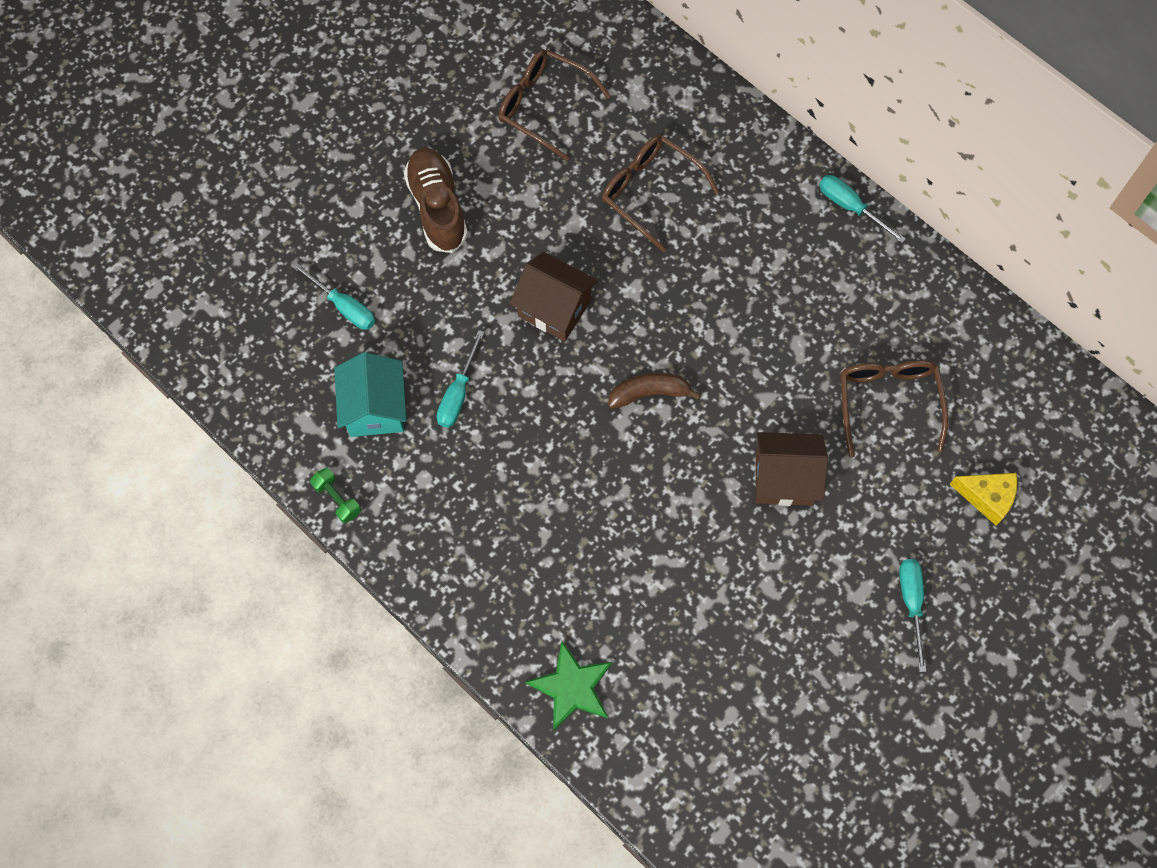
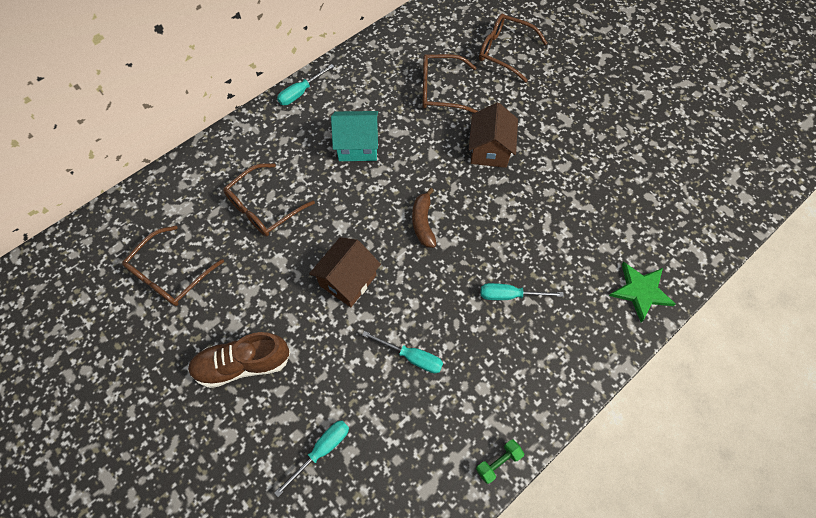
camera: 85 degrees left, 5 degrees down
turquoise house [334,352,406,437] -> turquoise house moved to [331,111,378,161]
turquoise screwdriver [899,559,926,672] -> turquoise screwdriver moved to [481,283,564,300]
yellow cheese [950,473,1017,525] -> brown glasses [479,14,547,82]

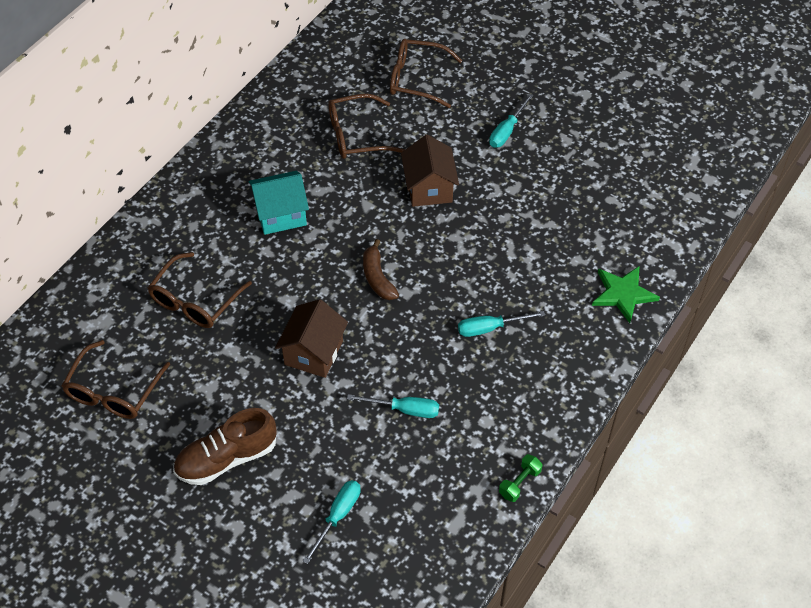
camera: 15 degrees left, 10 degrees down
turquoise screwdriver [277,64,334,105] -> turquoise screwdriver moved to [489,94,534,148]

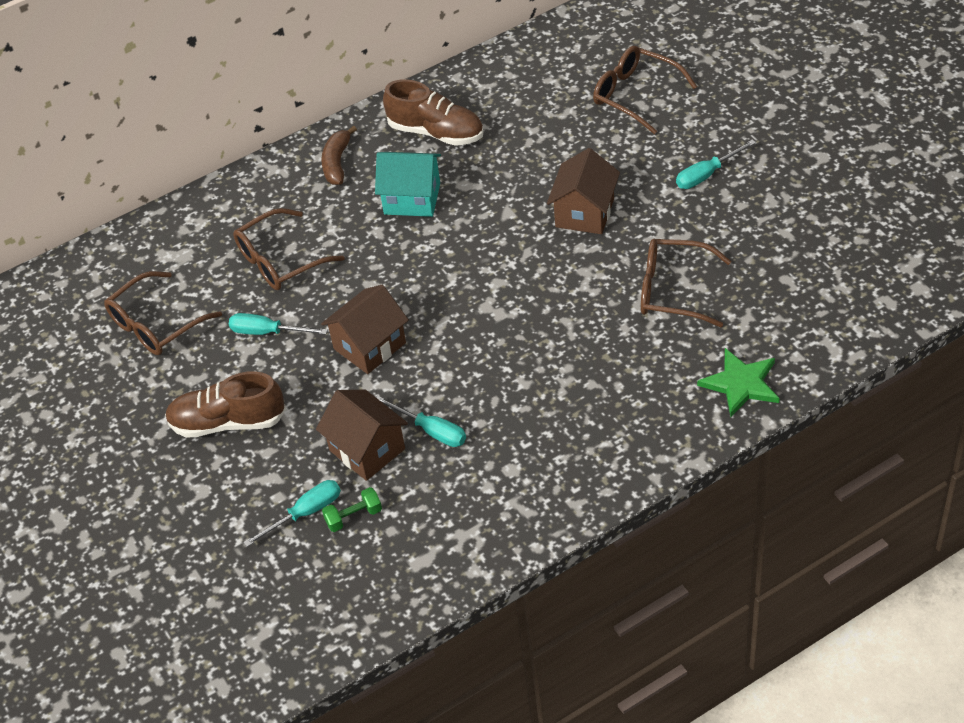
camera: 30 degrees right, 5 degrees down
brown glasses [328,94,405,159] -> brown glasses moved to [641,239,731,327]
brown banana [363,239,399,300] -> brown banana moved to [321,126,357,185]
turquoise screwdriver [458,311,545,337] -> turquoise screwdriver moved to [229,313,328,335]
green dumbbell [499,454,542,502] -> green dumbbell moved to [322,487,382,532]
none -> brown house [316,390,408,481]
none -> brown shoe [383,79,484,146]

